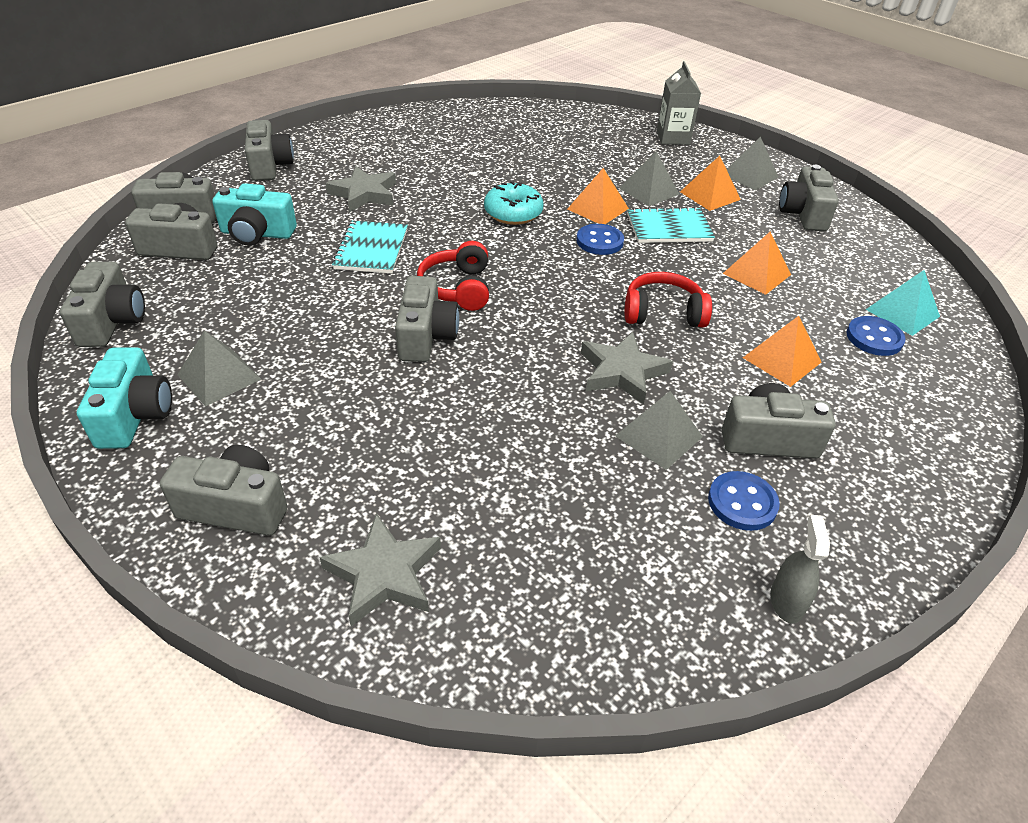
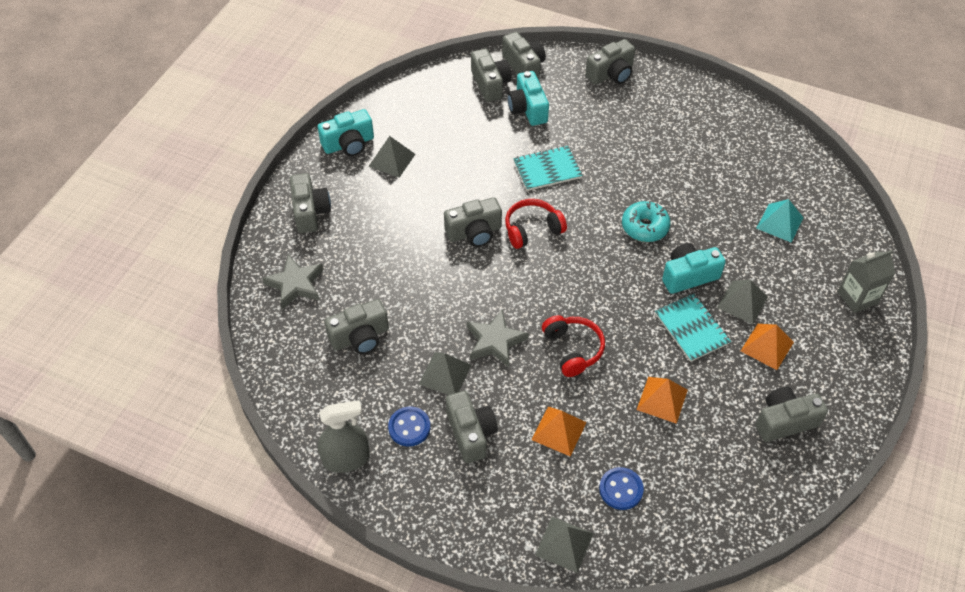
camera: 70 degrees right, 10 degrees up
grey camera [60,262,145,347] -> grey camera moved to [324,299,389,354]
grey star [325,166,396,212] -> none
orange pyramid [567,168,629,224] -> turquoise camera [662,243,726,294]
blue button [576,224,624,255] -> none
grey pyramid [727,137,778,190] -> grey pyramid moved to [535,517,593,573]
grey spray bottle [770,514,830,624] -> grey spray bottle [318,400,370,473], size x1.63
turquoise pyramid [865,270,940,336] -> turquoise pyramid moved to [756,199,804,242]

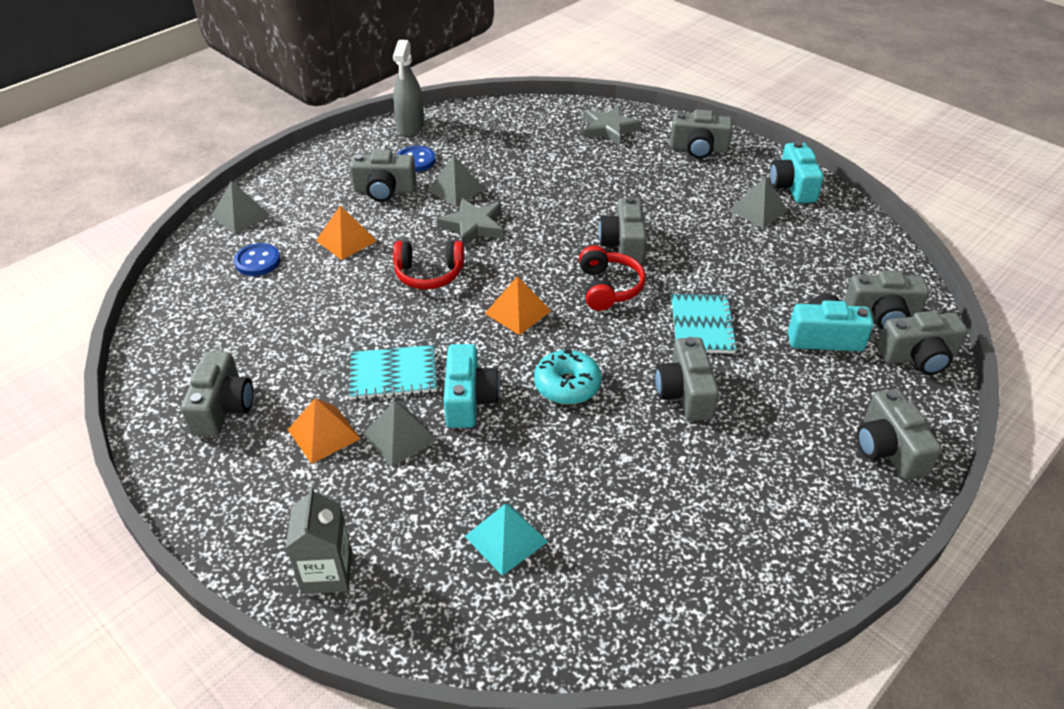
camera: 110 degrees right, 10 degrees down
grey camera [324,299,389,354] -> grey camera moved to [655,337,719,421]
orange pyramid [637,377,688,424] -> orange pyramid moved to [484,276,551,335]

